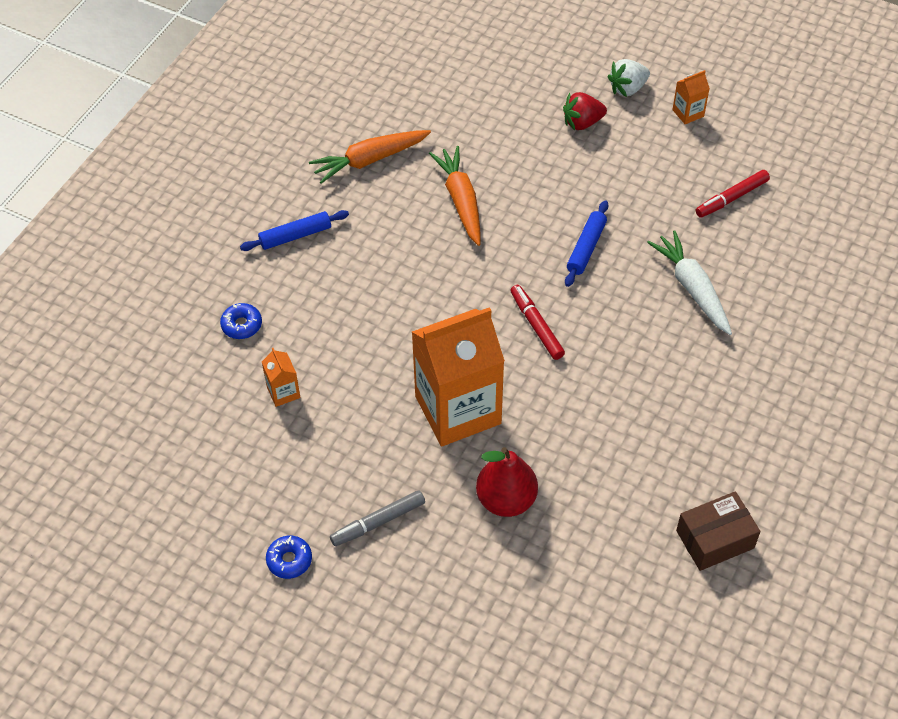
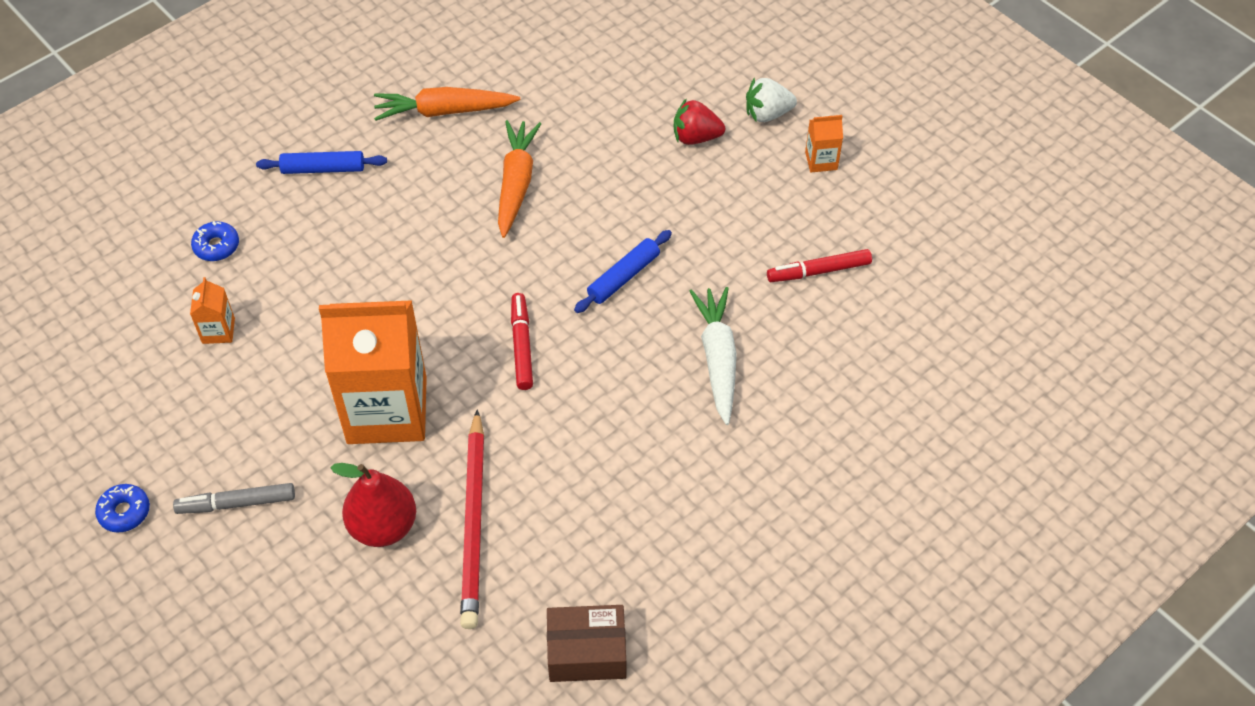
camera: 20 degrees right, 0 degrees up
none -> red pencil [460,409,484,629]

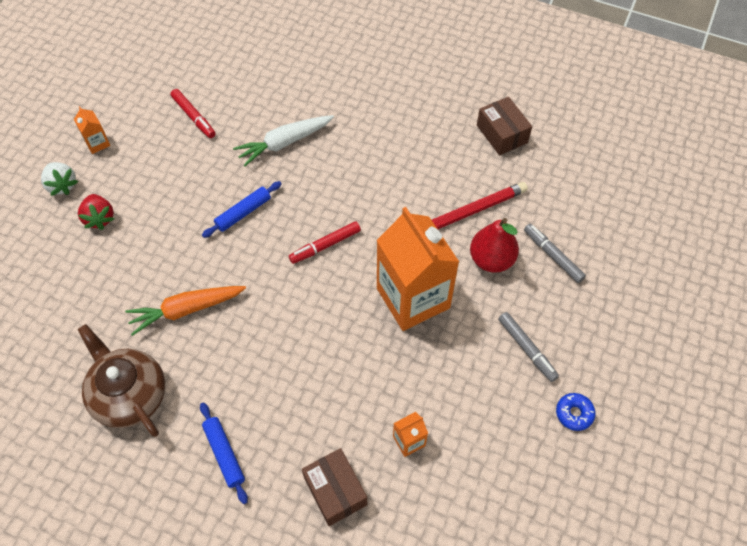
camera: 115 degrees left, 5 degrees up
blue donut [191,221,239,261] -> brown box [302,448,367,526]
orange carrot [374,87,520,121] -> brown teapot [78,324,165,437]
blue rolling pin [574,230,672,313] -> blue rolling pin turned 60 degrees counterclockwise [202,181,282,238]
none -> grey marker [524,224,586,283]

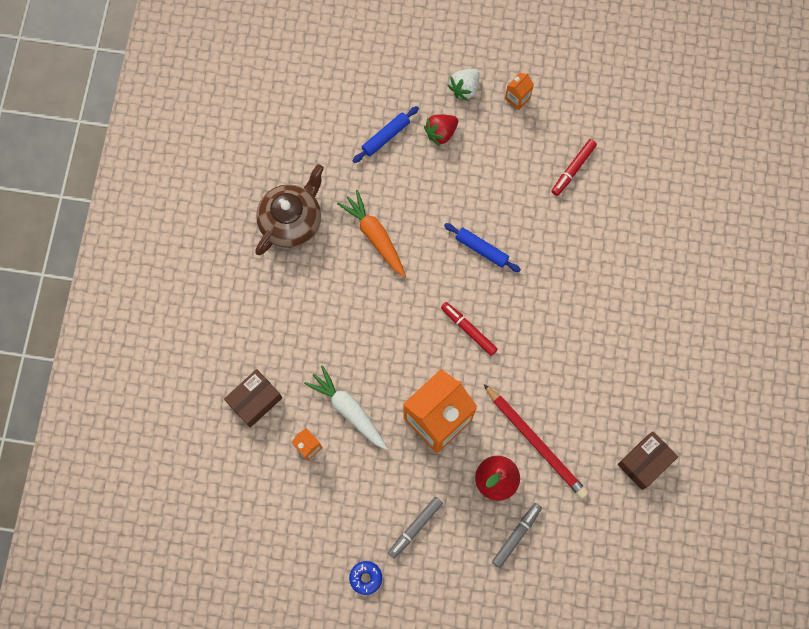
camera: 75 degrees right, 15 degrees up
blue rolling pin [200,402,248,504] -> blue rolling pin moved to [353,106,419,163]
white carrot [233,115,334,167] -> white carrot moved to [304,366,387,450]

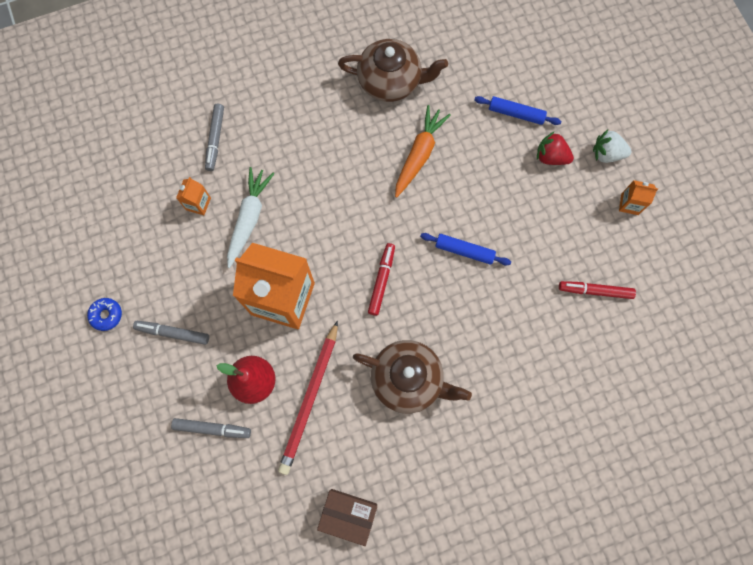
camera: 60 degrees right, 0 degrees up
brown box [224,369,282,428] -> grey marker [205,104,224,171]
blue rolling pin [444,223,521,272] -> blue rolling pin turned 75 degrees counterclockwise [420,233,511,265]
none -> brown teapot [353,340,472,413]

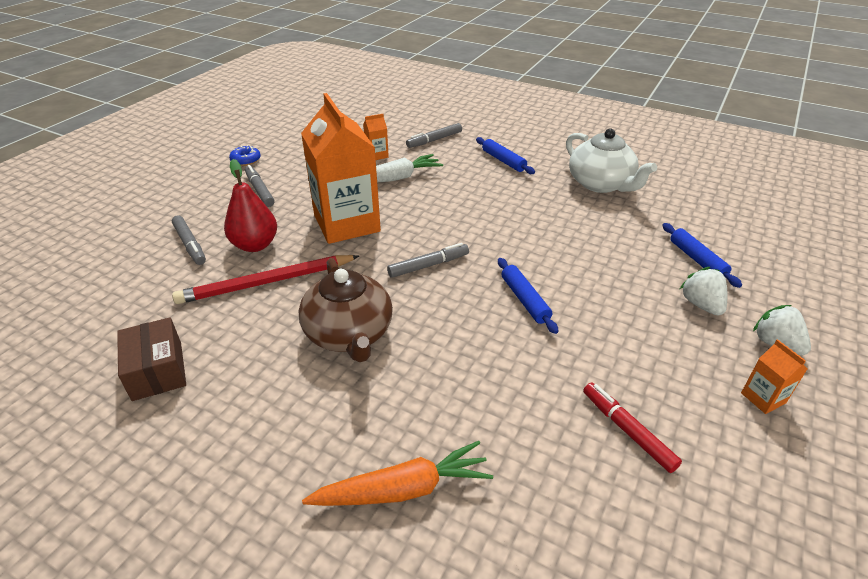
camera: 50 degrees right, 35 degrees down
brown teapot [338,39,448,102] -> white teapot [566,128,657,193]
red marker [368,243,395,316] -> grey marker [387,243,469,278]
orange carrot [395,105,451,198] -> orange carrot moved to [302,441,493,506]
red strawberry [537,131,574,165] -> white strawberry [680,267,727,315]
none -> blue rolling pin [476,137,535,174]

